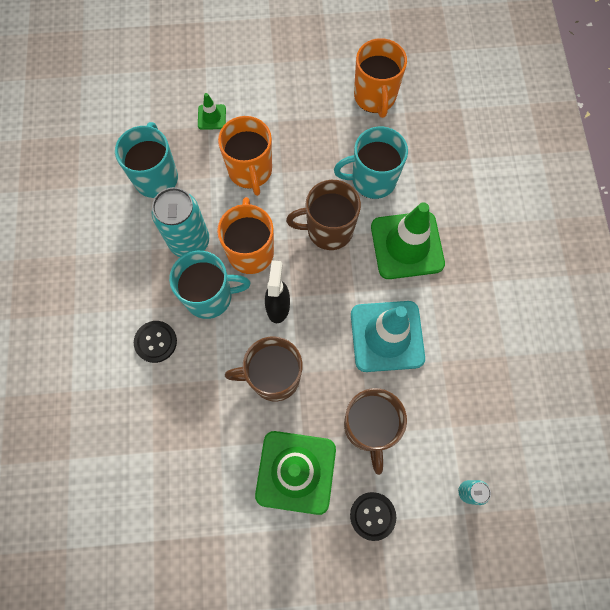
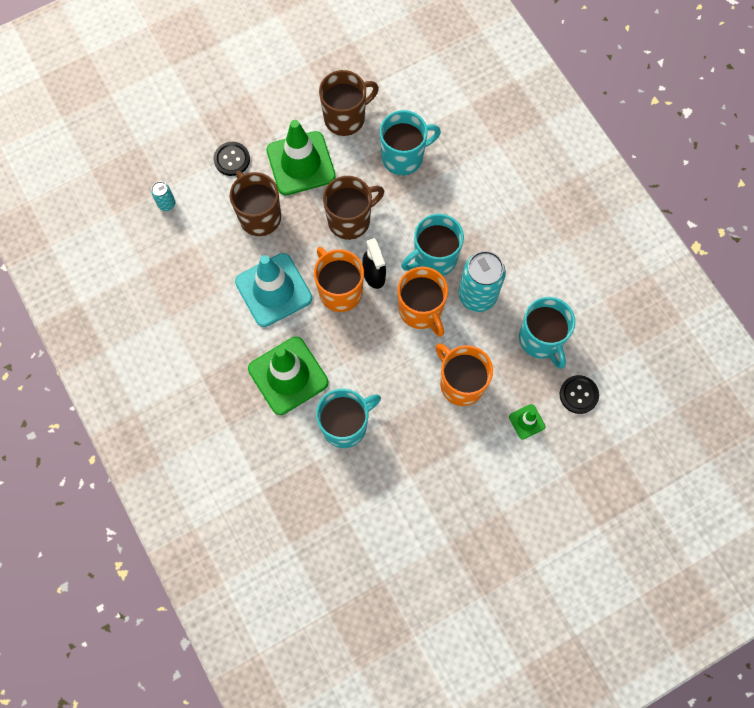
camera: 155 degrees right, 0 degrees up
black button [134,321,177,363] -> black button moved to [560,375,599,414]
brown mug [286,180,361,250] -> brown mug moved to [319,70,379,136]
orange mug [354,38,407,118] -> orange mug moved to [314,247,364,312]
none -> turquoise mug [380,110,441,175]

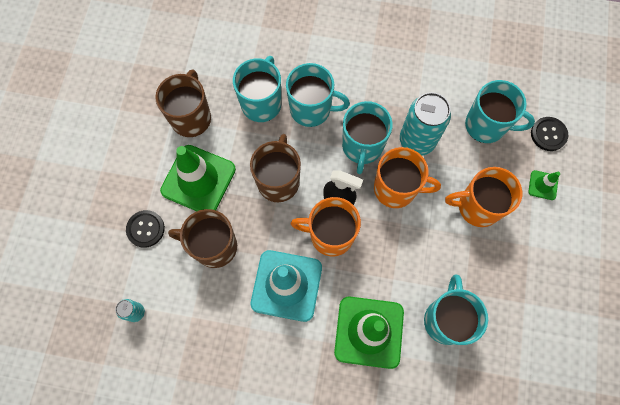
camera: 50 degrees left, 0 degrees up
none -> turquoise mug [286,63,350,127]

